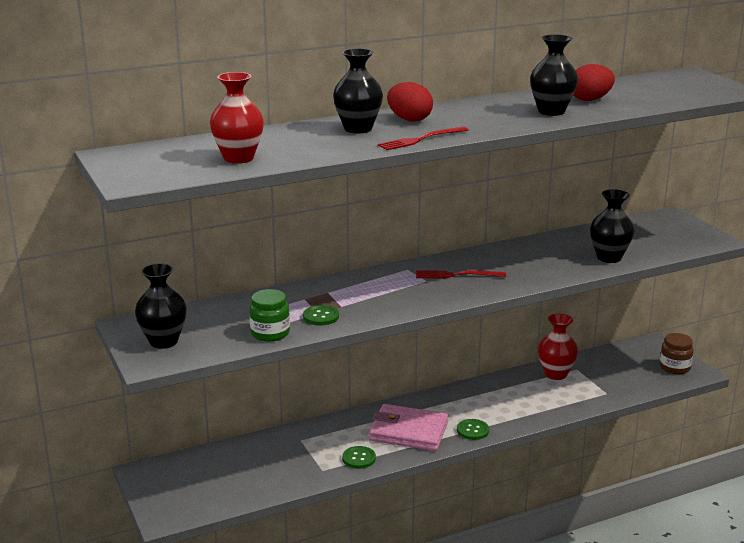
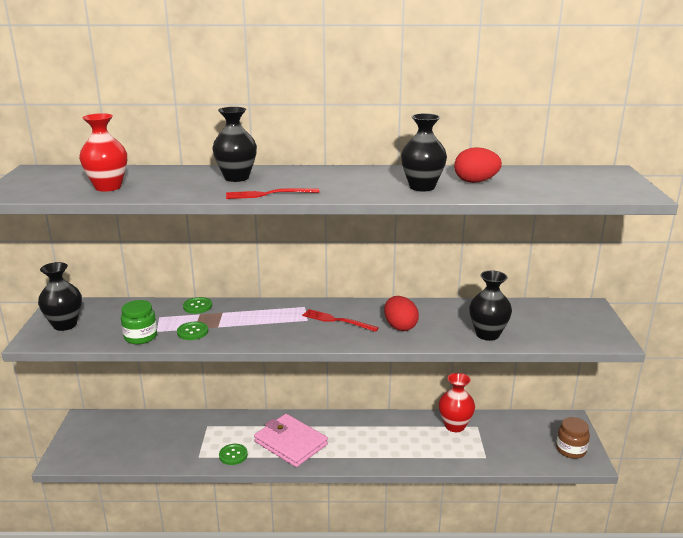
camera: 25 degrees right, 0 degrees up
red egg [387,82,433,122] -> red egg moved to [384,296,419,331]
green button [457,419,489,440] -> green button moved to [183,297,212,314]

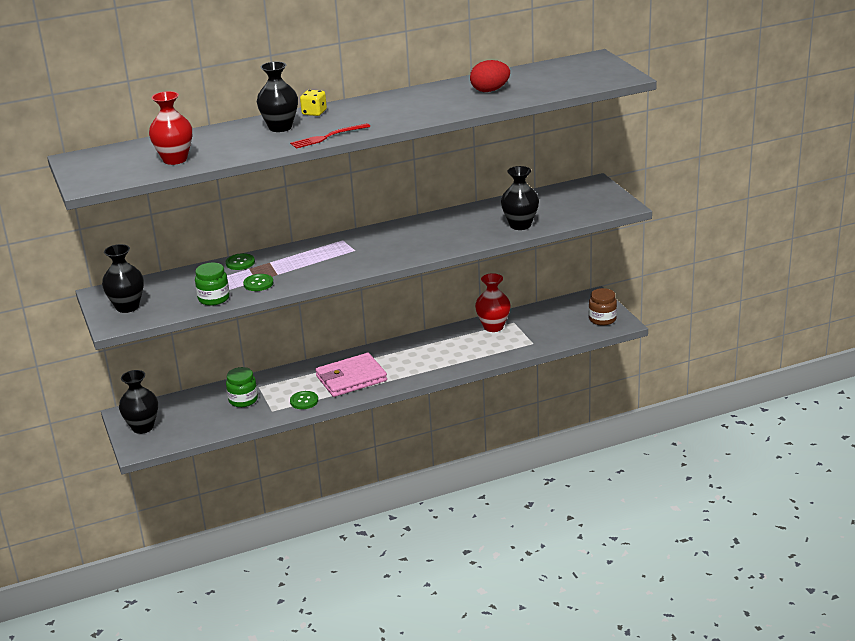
camera: 20 degrees left, 5 degrees up
pink wallet [254,414,328,467] -> pink wallet turned 45 degrees counterclockwise [315,353,387,397]
red fork [302,309,379,332] -> none
red egg [384,296,419,331] -> none
black vase [401,113,447,191] -> black vase moved to [119,370,158,434]
none -> green jar [226,367,258,407]
none -> yellow dice [300,90,327,116]

